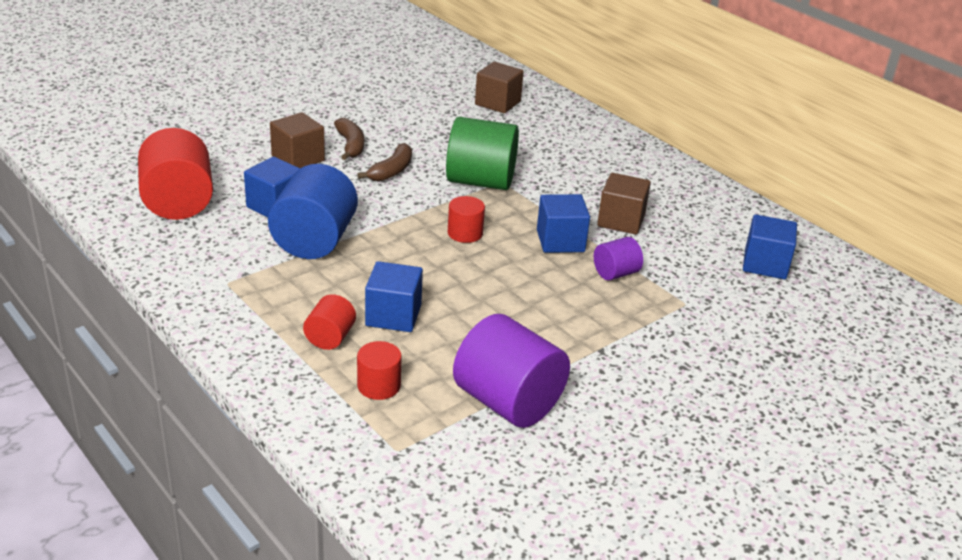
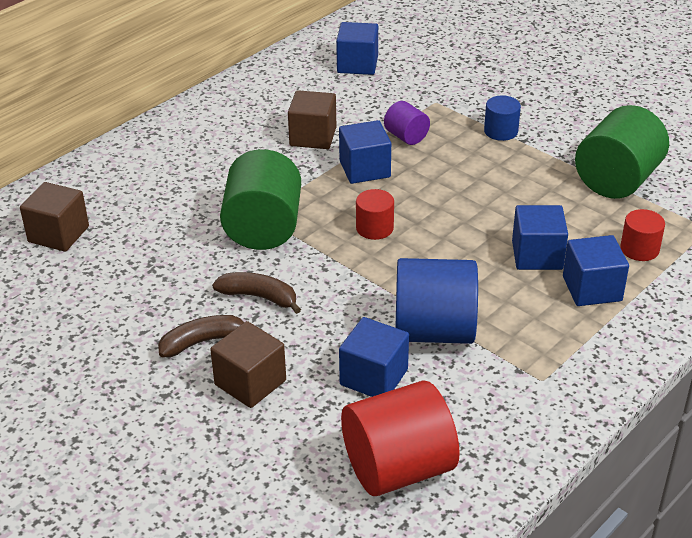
camera: 95 degrees left, 5 degrees up
red cylinder [303,294,356,350] -> blue cube [563,235,629,306]
purple cylinder [453,314,570,428] -> green cylinder [575,105,669,199]
none -> blue cylinder [484,95,521,141]

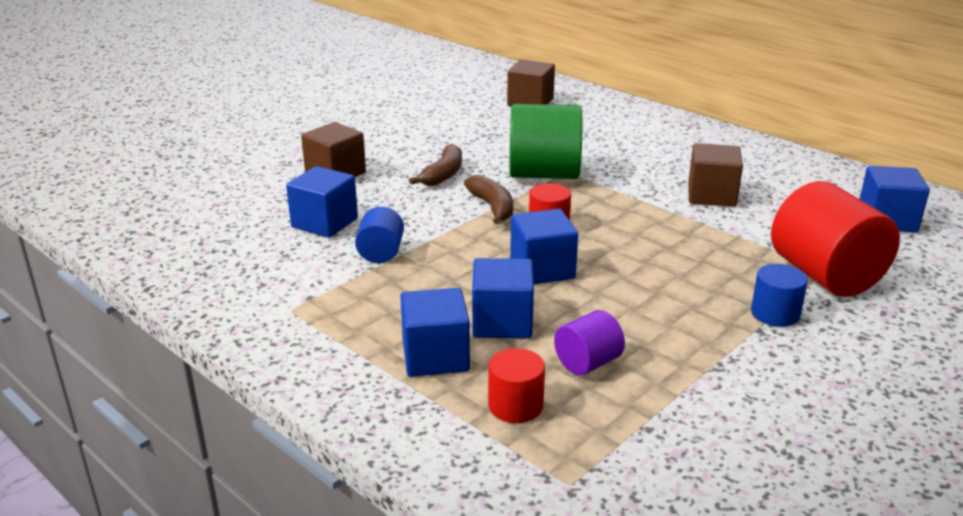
camera: 90 degrees right, 10 degrees down
brown banana [158,315,244,357] -> brown banana moved to [464,175,513,224]
blue cube [339,120,391,184] -> blue cube moved to [510,209,578,284]
red cylinder [341,380,460,496] -> red cylinder moved to [771,181,900,297]
purple cylinder [384,101,430,145] -> purple cylinder moved to [554,310,625,375]
blue cylinder [395,258,478,344] -> blue cylinder [355,207,404,263], size x0.51
green cylinder [575,105,669,199] -> none

